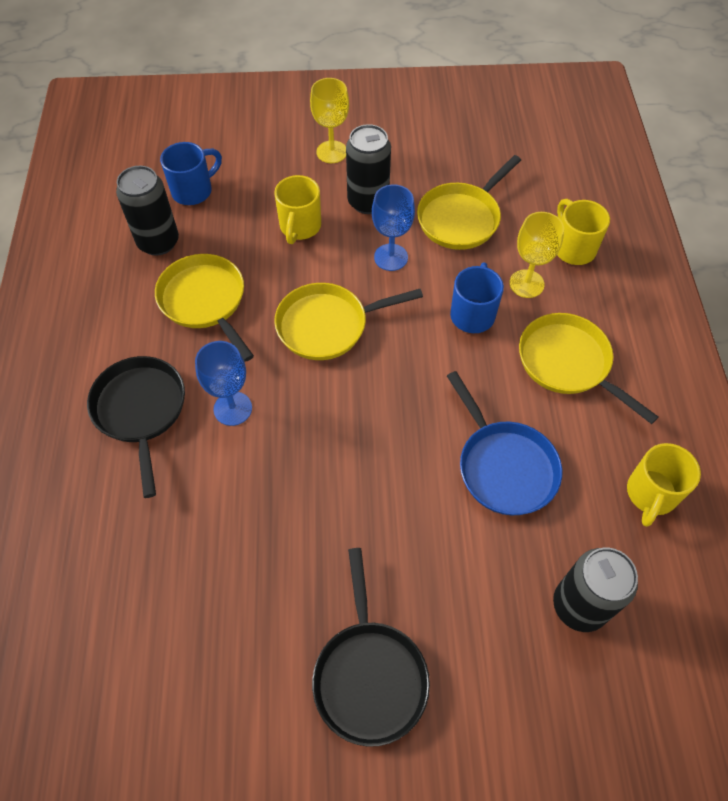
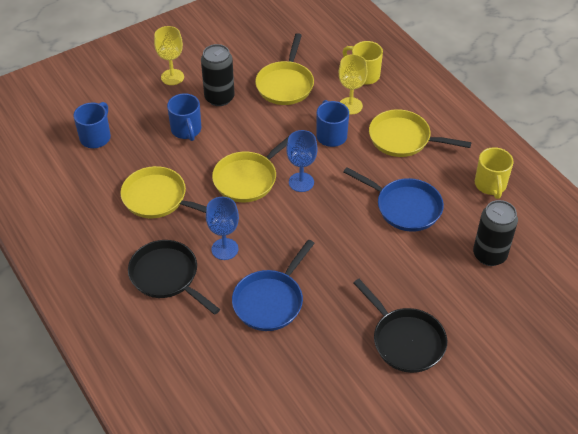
camera: 30 degrees left, 10 degrees down
black can [116,166,179,256] -> none
yellow mug [274,175,321,244] -> blue mug [167,93,201,141]
blue goblet [372,185,415,271] -> blue goblet moved to [286,130,318,192]
none -> blue pan [232,240,315,331]

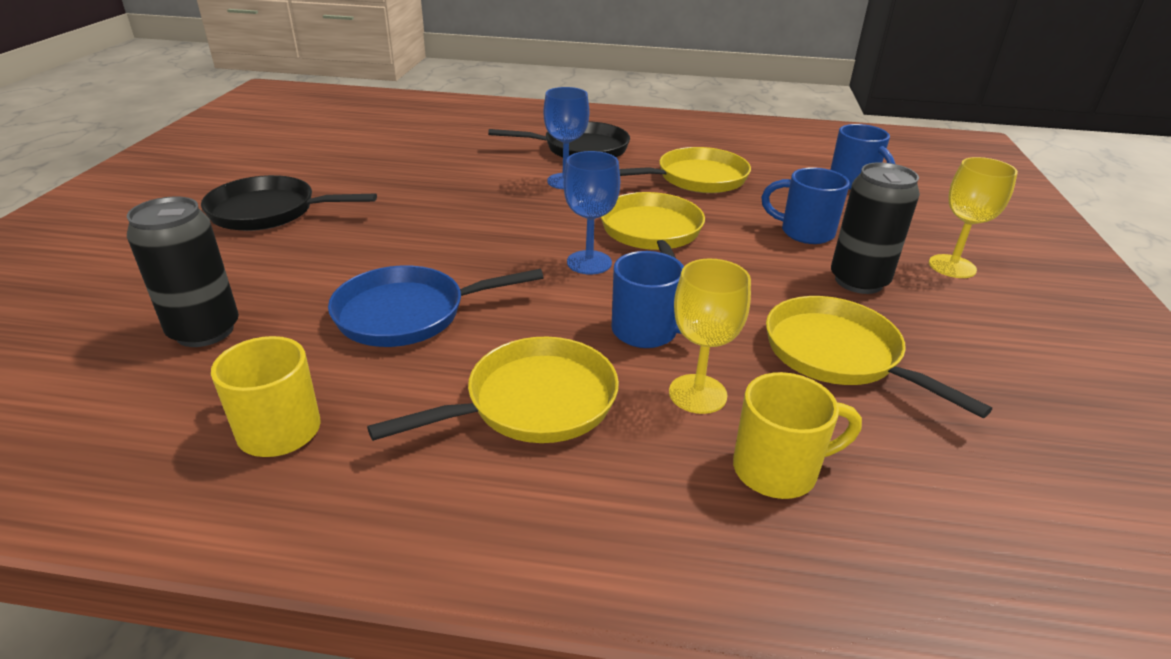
camera: 130 degrees right, 15 degrees down
blue pan [232,240,315,331] -> none

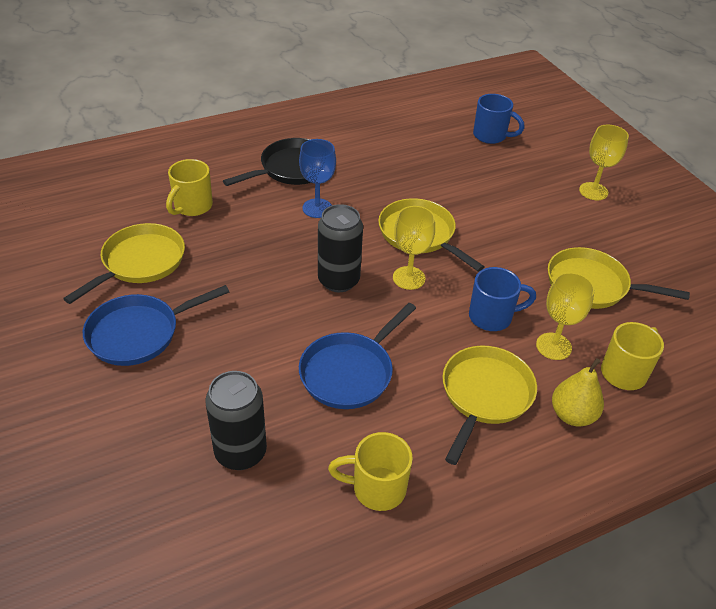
camera: 35 degrees left, 10 degrees up
black pan [201,175,377,231] -> blue pan [83,285,229,366]
blue goblet [564,151,620,274] -> yellow goblet [393,206,435,290]
yellow pan [619,147,751,193] -> yellow pan moved to [63,223,185,304]
blue mug [761,167,850,244] -> none
black can [831,162,920,294] -> black can moved to [318,204,363,292]
none -> yellow mug [166,159,213,216]
none -> yellow pear [552,358,604,427]

